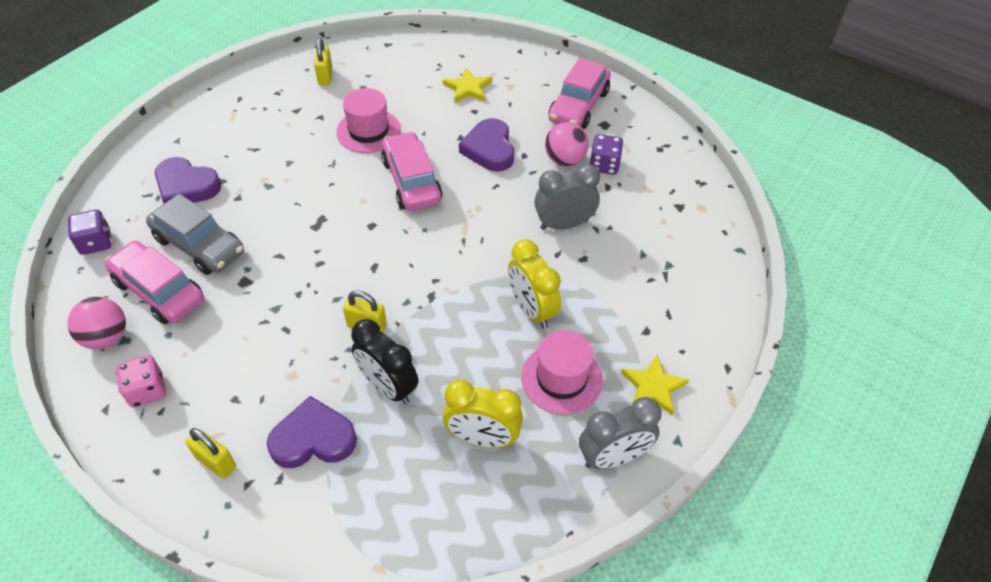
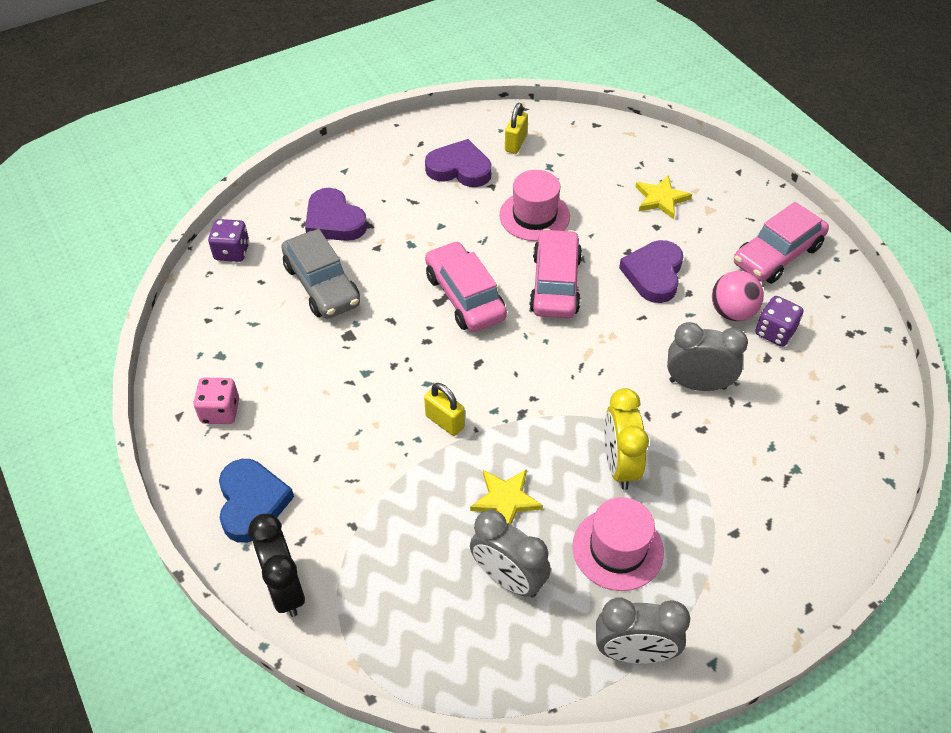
camera: 25 degrees right, 0 degrees up
pink ball [67,297,126,349] -> none
pink car [105,241,204,324] -> pink car moved to [425,241,507,332]
yellow padlock [185,428,236,479] -> blue heart [219,459,294,543]
purple heart [267,396,357,468] -> purple heart moved to [425,139,492,187]
black clock [351,319,418,404] -> black clock moved to [248,514,305,617]
yellow clock [443,380,523,448] -> grey clock [470,510,551,598]
yellow star [621,355,689,416] -> yellow star moved to [470,469,543,525]

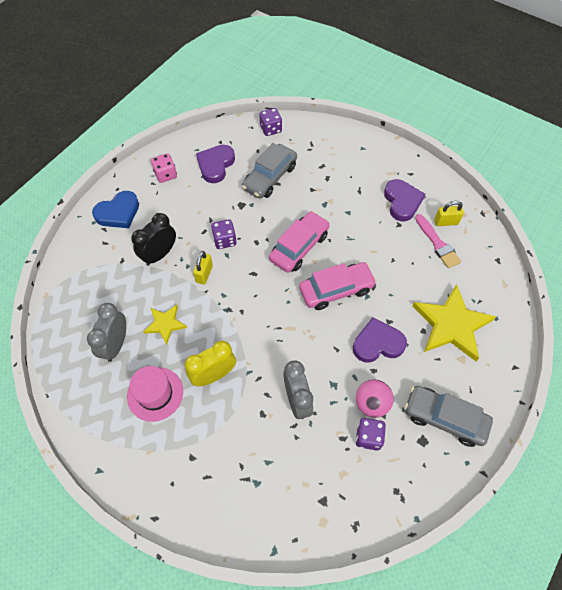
camera: 65 degrees right, 10 degrees up
black clock [248,514,305,617] -> black clock moved to [131,213,176,266]
purple heart [305,188,367,241] -> purple heart moved to [196,145,235,183]
pink hat [499,170,570,241] -> none
grey clock [596,598,690,664] -> none
yellow star [635,176,692,219] -> yellow star [412,284,496,361], size x1.90
pink car [734,202,829,283] -> grey car [404,386,493,447]
none -> purple dice [211,219,237,249]
none -> pink brush [415,214,461,269]

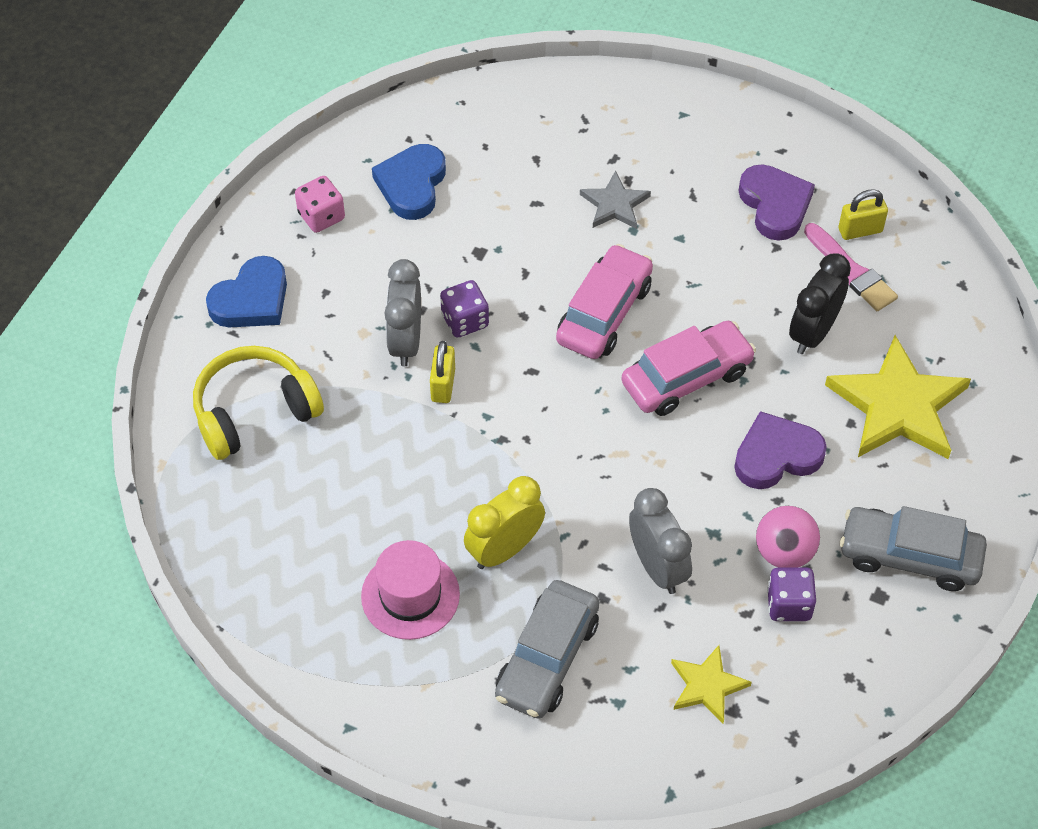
camera: 10 degrees left, 5 degrees down
grey clock [87,303,126,362] -> grey clock moved to [384,259,421,366]
black clock [131,213,176,266] -> black clock moved to [789,253,851,354]
yellow star [143,305,187,345] -> yellow star moved to [671,645,752,724]
purple heart [196,145,235,183] -> blue heart [372,144,446,220]
grey car [242,143,297,199] -> grey car moved to [495,580,599,719]
purple dice [259,108,282,136] -> none
none -> yellow headphones [193,346,324,460]
none -> grey star [580,170,651,229]

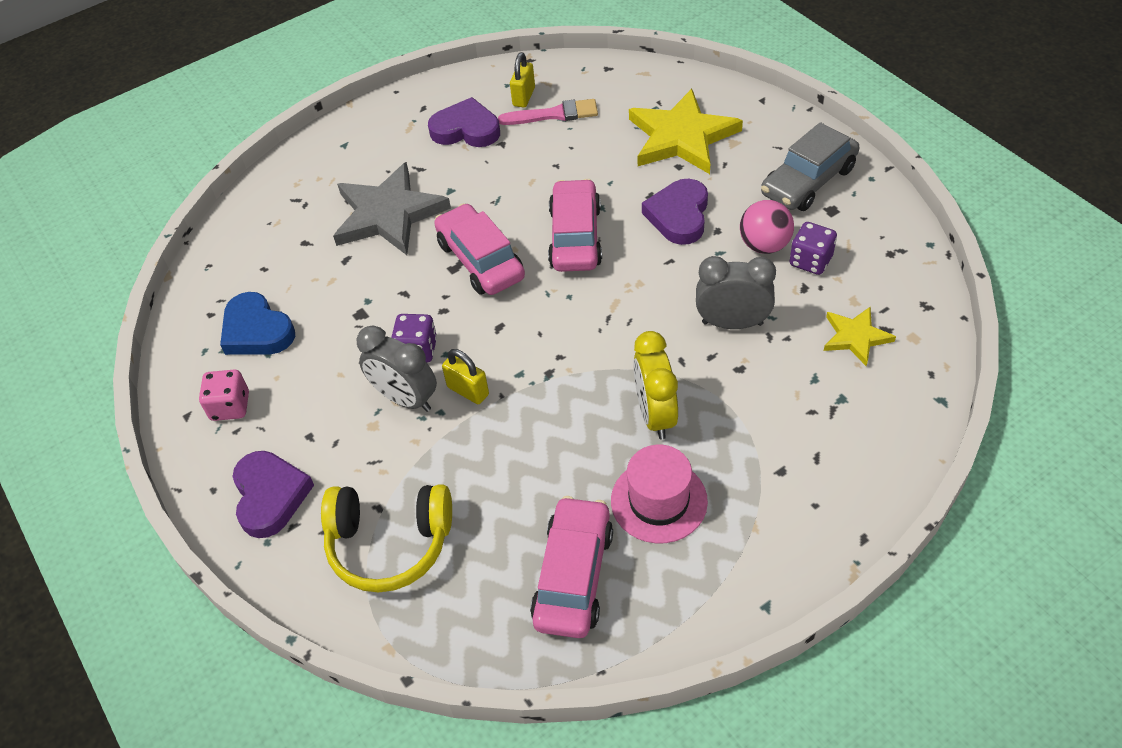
camera: 55 degrees left, 5 degrees down
yellow headphones [193,346,324,460] -> yellow headphones turned 90 degrees counterclockwise [321,484,452,593]
blue heart [206,256,287,327] -> purple heart [233,451,314,538]
grey car [495,580,599,719] -> none
grey star [580,170,651,229] -> grey star [333,162,451,255], size x1.90
black clock [789,253,851,354] -> none
none -> pink car [530,496,613,638]

